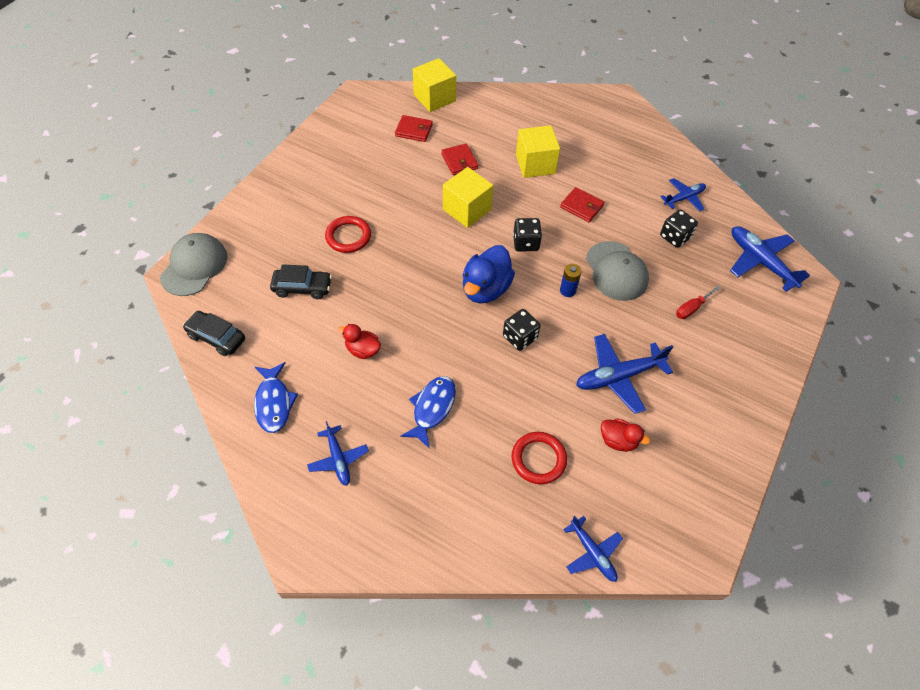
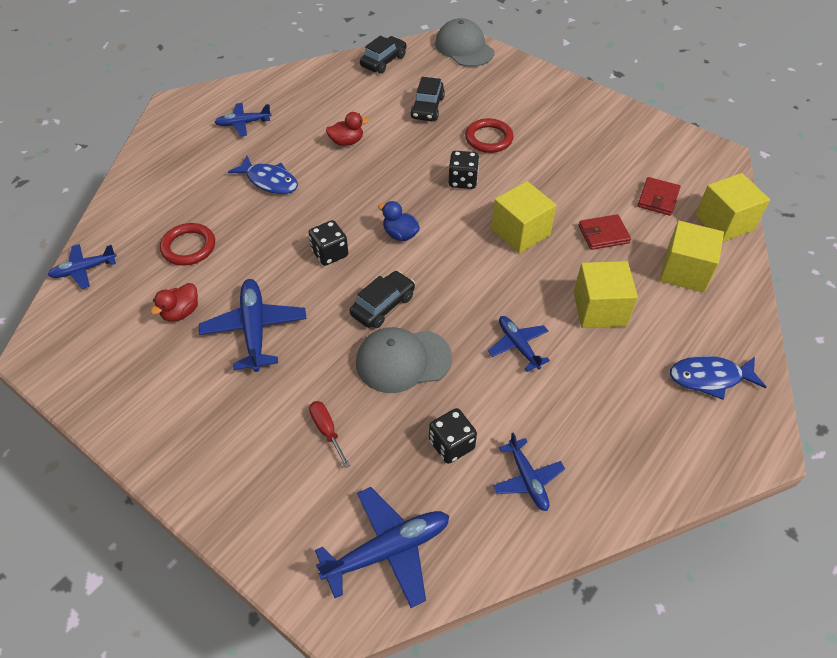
camera: 100 degrees right, 5 degrees down
grey cap [160,233,227,296] -> grey cap turned 150 degrees counterclockwise [435,18,494,67]
blue fish [254,362,298,433] -> blue fish moved to [670,356,766,400]
red duck [338,324,381,359] -> red duck turned 45 degrees clockwise [326,112,369,146]
blue duck [463,245,515,303] -> blue duck [378,201,420,241], size x0.57
black dice [513,218,542,252] -> black dice moved to [449,151,479,189]
red wallet [560,187,604,222] -> blue plane [488,316,550,372]
blue battery [560,264,581,297] -> black car [350,271,415,328]
none -> yellow cube [660,221,724,293]

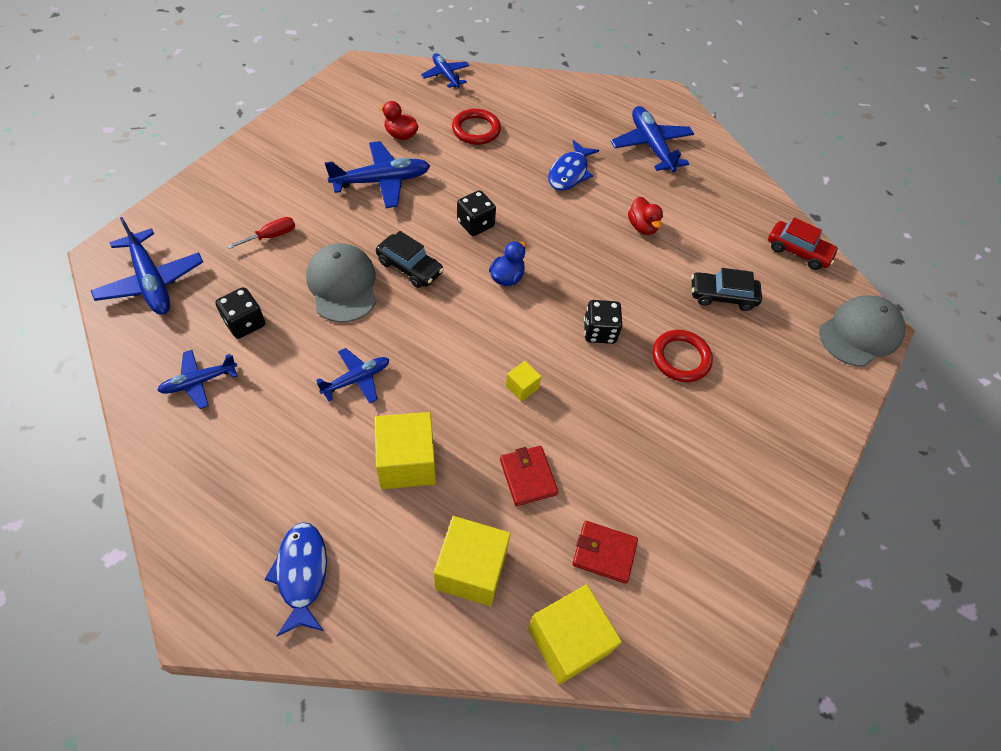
camera: 80 degrees right, 5 degrees up
blue plane [214,103,272,136] -> blue plane [611,106,694,172], size x1.62
black car [360,36,407,74] -> red car [768,217,839,270]
yellow cube [492,181,556,254] -> yellow cube [506,361,541,402], size x0.48

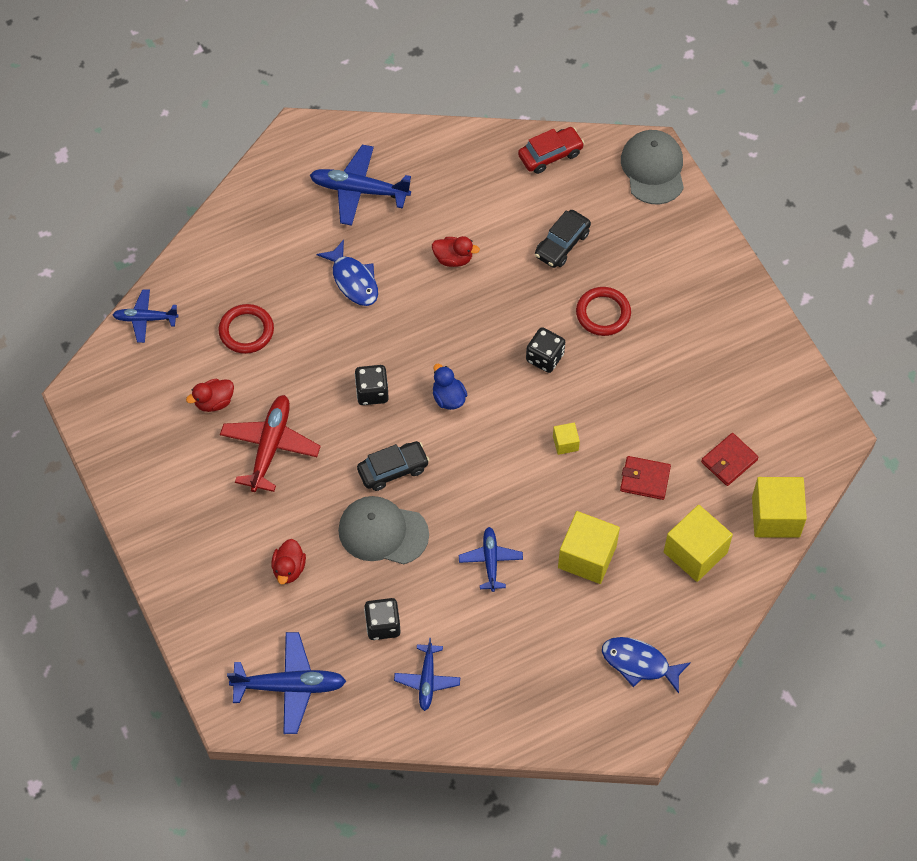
camera: 55 degrees left, 5 degrees up
red screwdriver [227,217,295,249] -> red duck [271,539,306,584]
blue plane [325,141,430,208] -> red plane [220,395,321,492]

